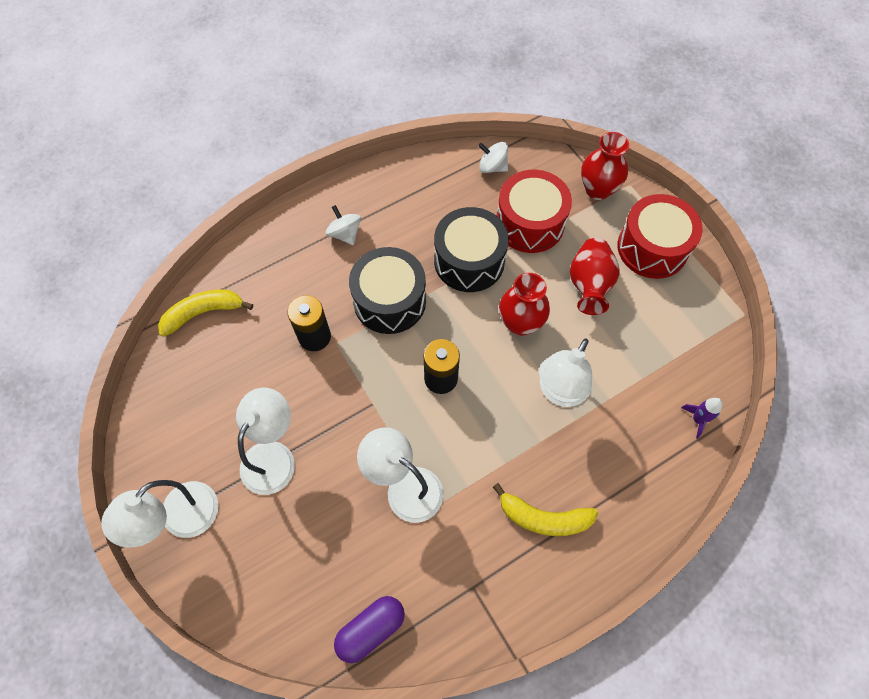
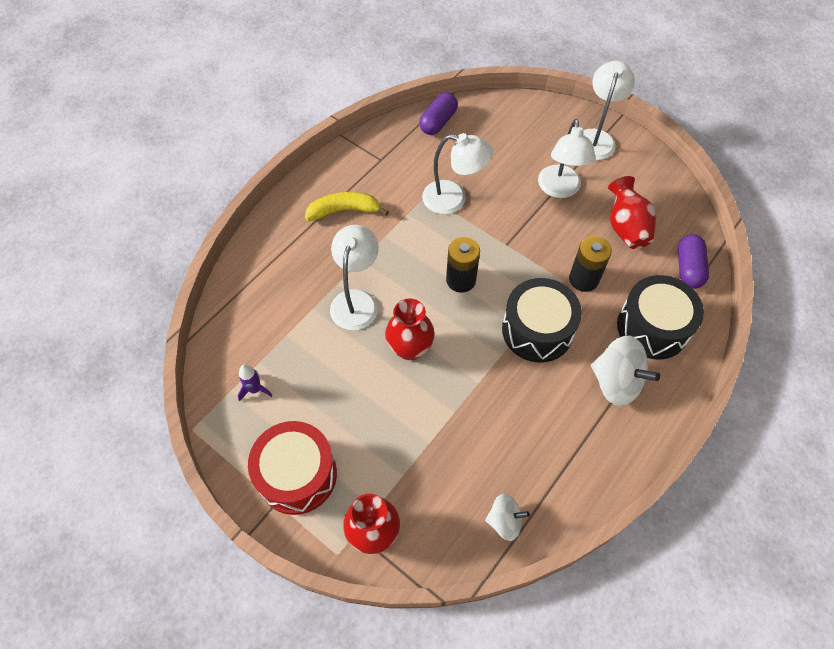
camera: 160 degrees right, 5 degrees down
yellow banana [158,289,253,337] -> purple capsule [678,234,709,289]
white spinning top [326,205,361,245] -> white spinning top [591,336,660,406], size x1.69
black drum [434,207,509,292] -> black drum moved to [617,275,704,360]
red drum [497,170,572,253] -> none
red vase [570,238,620,315] -> red vase moved to [608,176,656,249]
purple rocket [681,398,723,439] -> purple rocket moved to [237,365,272,401]

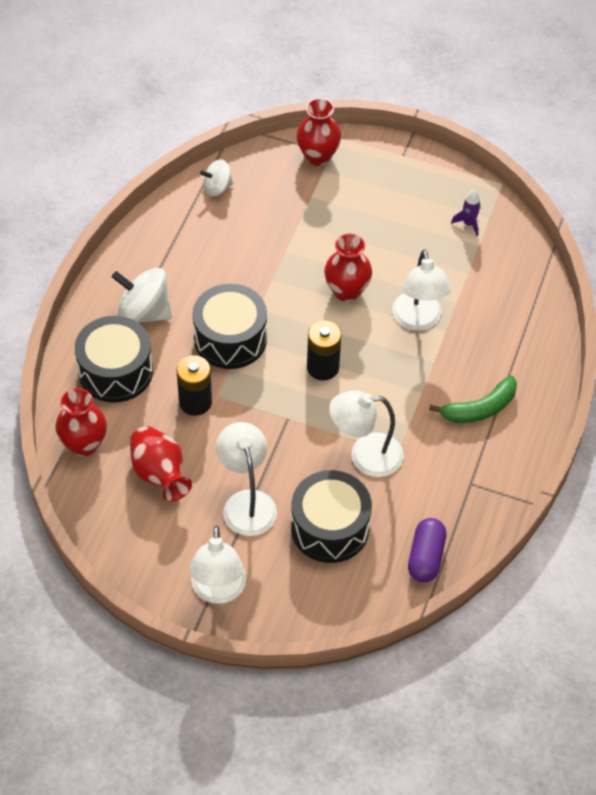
camera: 160 degrees right, 5 degrees down
red drum [248,421,337,515] -> none
yellow banana [305,192,389,221] -> green banana [429,375,517,423]
purple capsule [678,234,709,289] -> red vase [55,388,107,456]
none -> black drum [291,470,372,563]

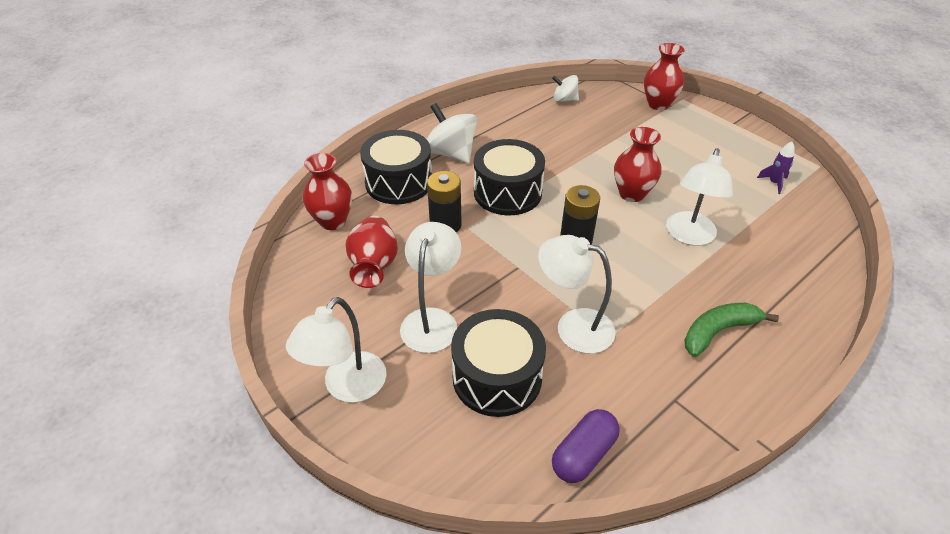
camera: 30 degrees right, 10 degrees down
green banana [429,375,517,423] -> green banana turned 150 degrees clockwise [684,303,779,357]

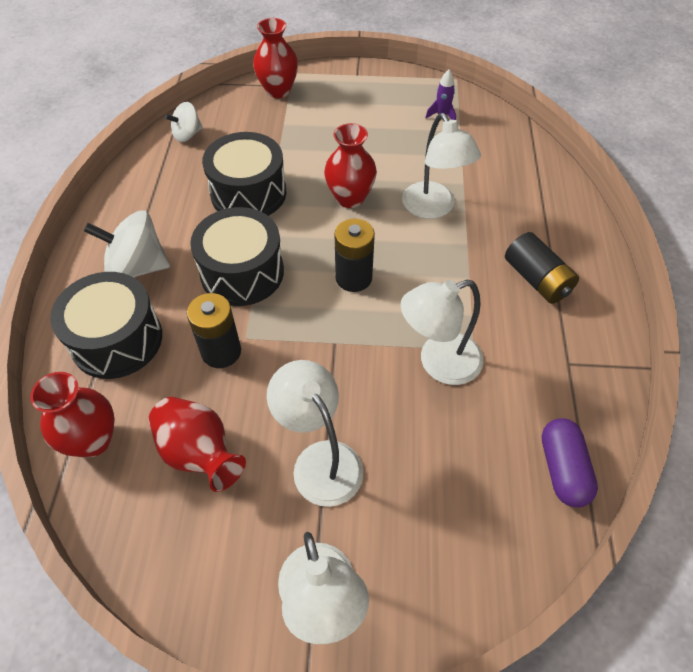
camera: 45 degrees left, 10 degrees up
black drum [451,309,546,417] -> black drum moved to [202,132,286,216]
green banana [684,303,779,357] -> black battery [505,232,579,304]

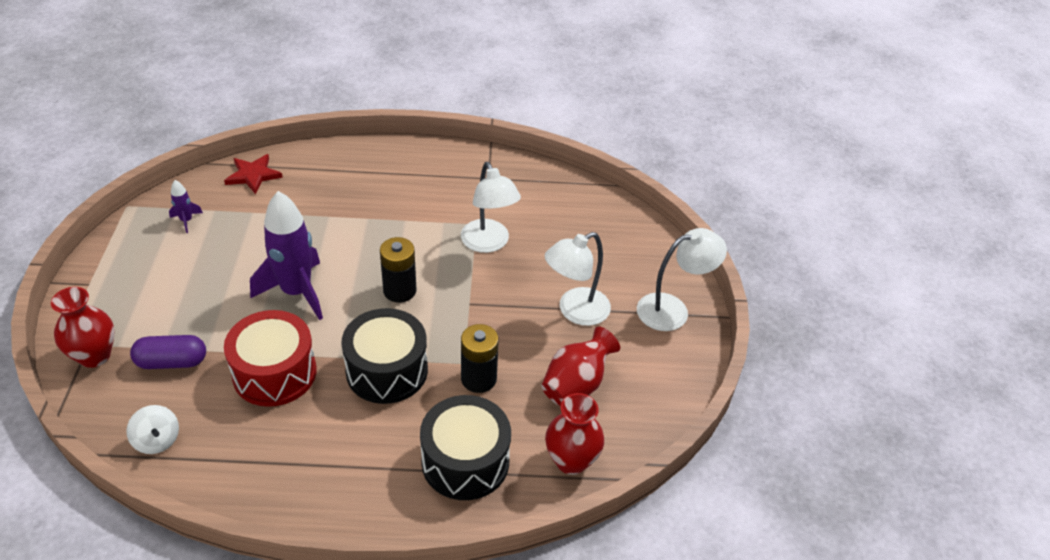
camera: 95 degrees left, 10 degrees down
white spinning top [84,210,170,277] -> none
black drum [202,132,286,216] -> red drum [224,310,317,407]
red vase [324,123,377,208] -> purple rocket [250,191,323,320]
white lamp [402,113,481,219] -> none
black battery [505,232,579,304] -> none
purple capsule [542,418,598,508] -> purple capsule moved to [130,335,206,369]
none -> red star [224,154,283,194]

